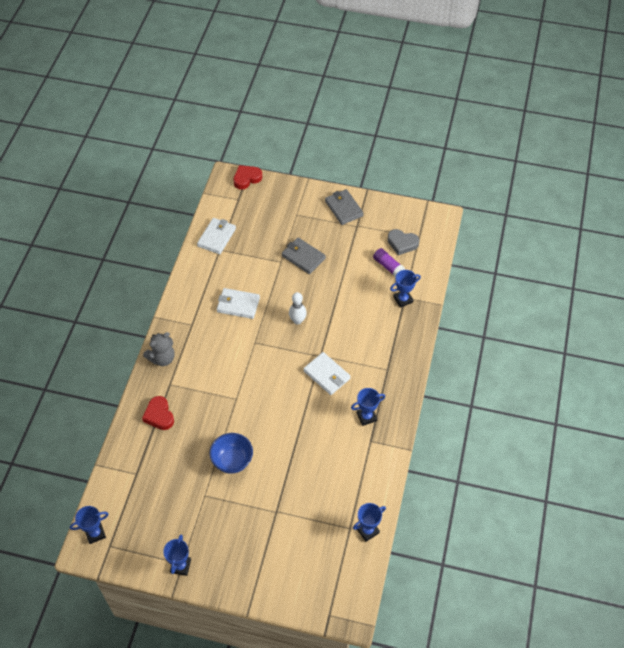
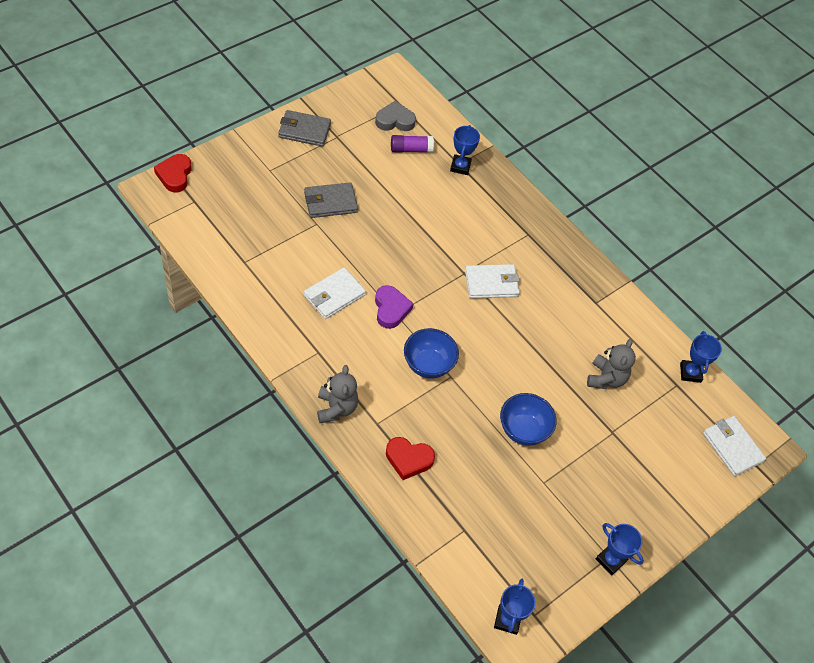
camera: 60 degrees left, 0 degrees up
white wallet [197,218,236,254] -> white wallet moved to [703,416,766,476]
white bowling pin [289,292,307,324] -> none
blue trophy [351,388,385,426] -> none
grey heart [388,229,420,255] -> grey heart turned 150 degrees counterclockwise [375,101,416,131]
none -> purple heart [375,285,414,329]
none -> blue bowl [404,328,459,378]
none -> grey teddy bear [587,339,636,389]

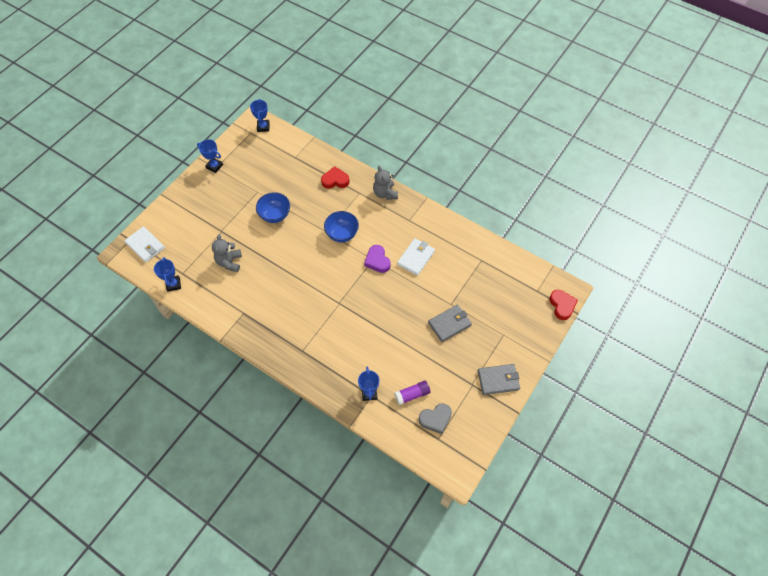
camera: 170 degrees right, 5 degrees up
white wallet [465,264,520,299] -> none

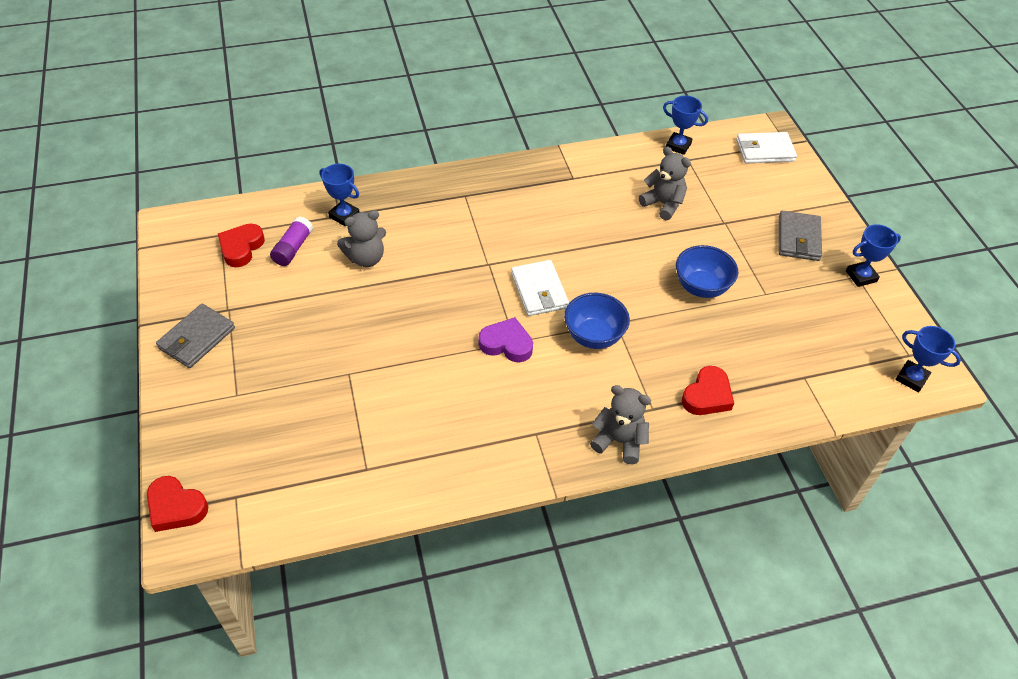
camera: 130 degrees right, 10 degrees down
white wallet [397,238,435,276] -> white wallet moved to [511,260,569,316]
grey heart [419,403,452,434] -> red heart [218,224,265,267]
grey wallet [428,304,472,342] -> grey wallet moved to [779,211,822,261]
none -> grey teddy bear [337,210,386,267]

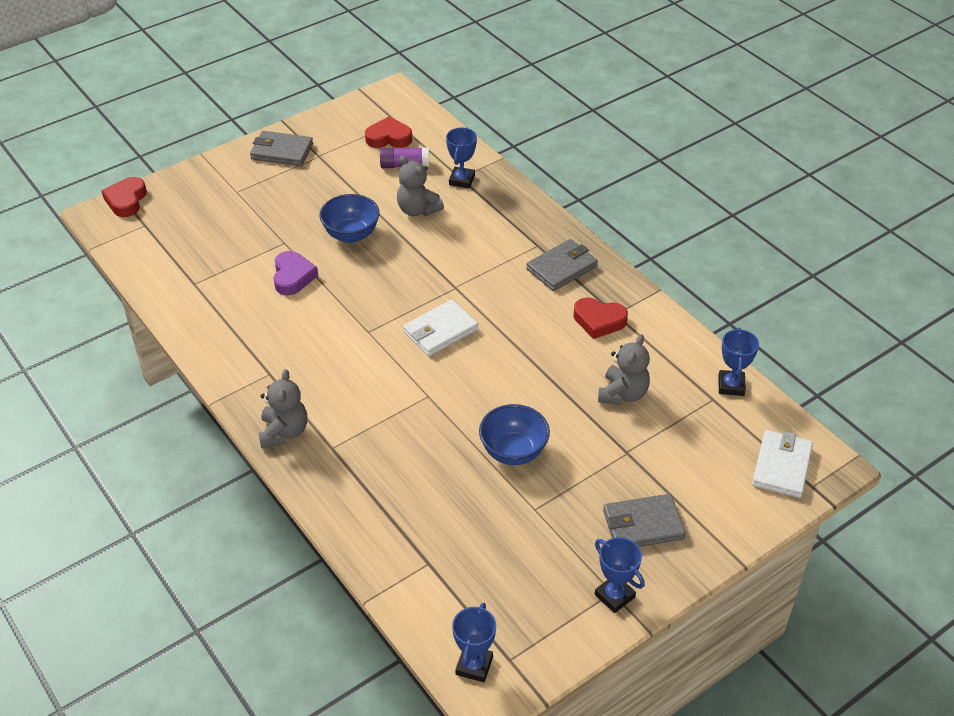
camera: 70 degrees right, 5 degrees down
purple heart [478,317,533,362] -> purple heart moved to [274,251,318,295]
blue bowl [564,293,630,349] -> blue bowl moved to [319,194,380,243]
red heart [682,366,734,415] -> red heart moved to [574,297,628,339]
white wallet [736,132,797,163] -> white wallet turned 45 degrees clockwise [752,430,813,498]
none -> grey wallet [526,239,598,291]

